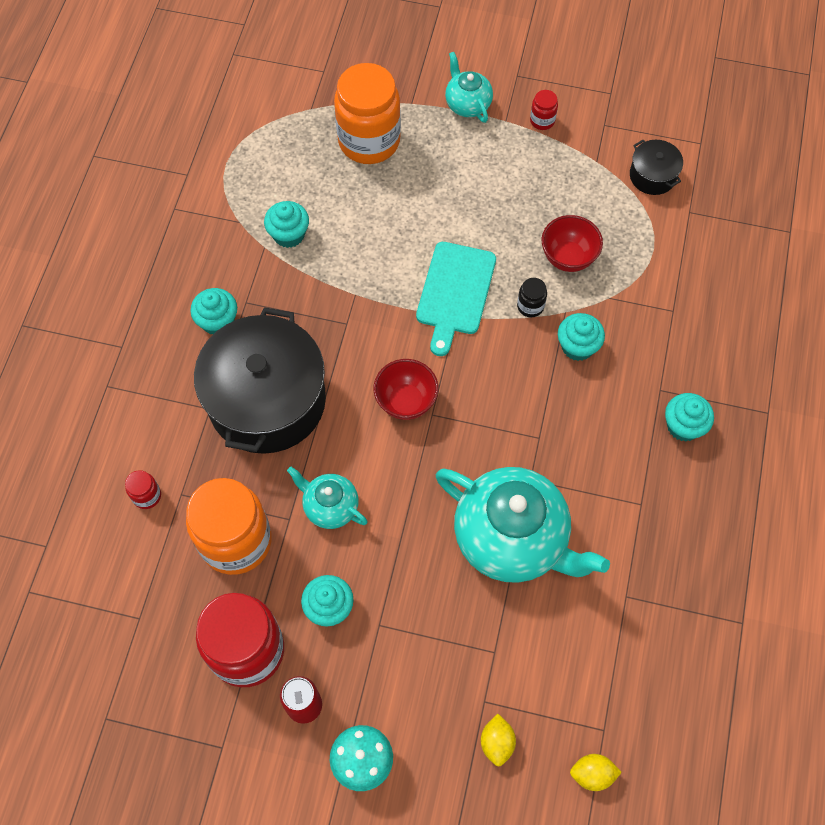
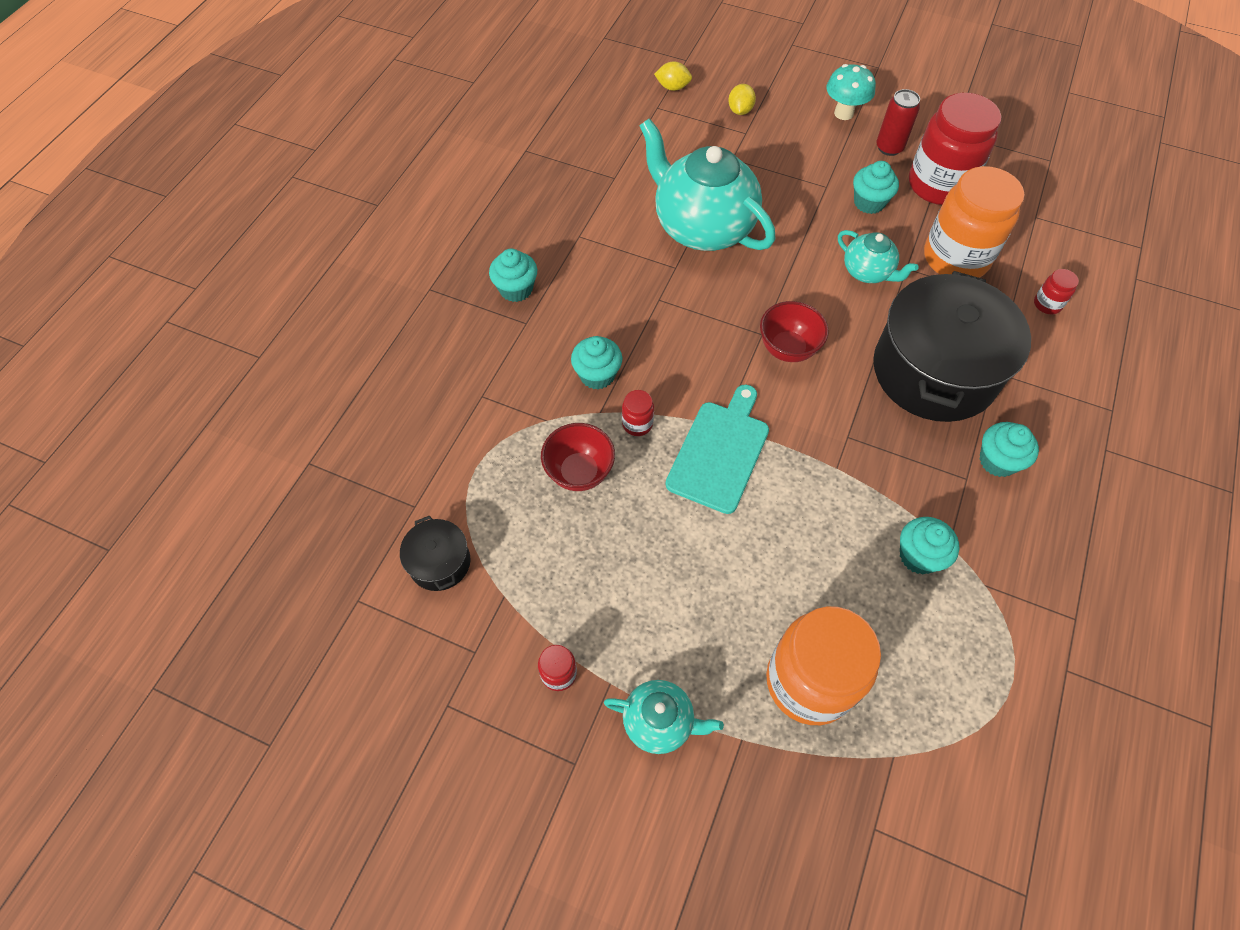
camera: 170 degrees left, 5 degrees down
turquoise teapot [445,52,493,123] -> turquoise teapot turned 60 degrees counterclockwise [604,680,724,754]
black jar [517,278,547,317] -> red jar [622,390,654,436]

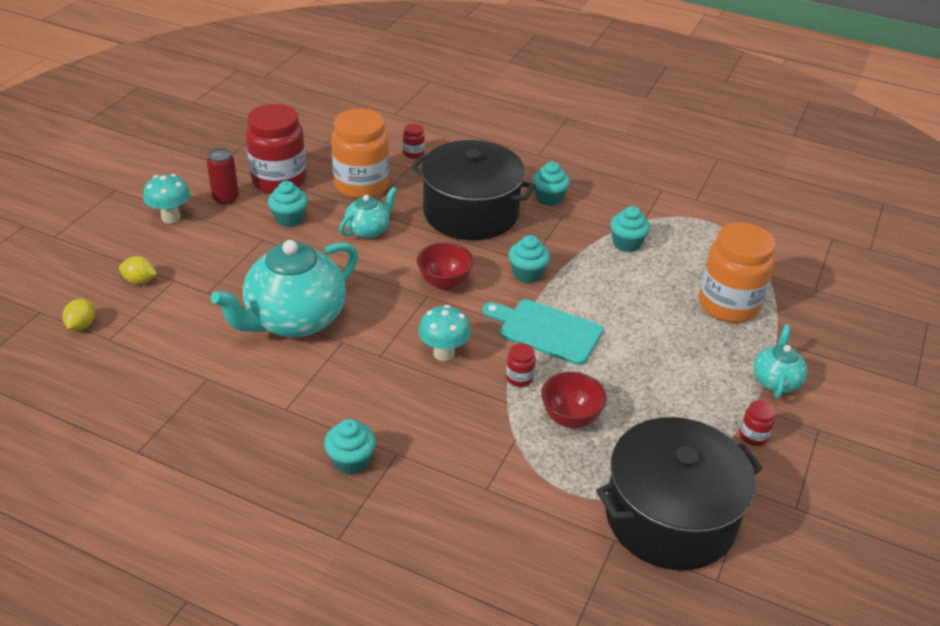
camera: 90 degrees left, 20 degrees down
black pot [400,515,470,591] -> black pot [596,417,763,571], size x2.28
turquoise cupcake [571,336,622,389] -> turquoise cupcake moved to [508,235,550,283]
none -> turquoise mushroom [418,305,471,361]

